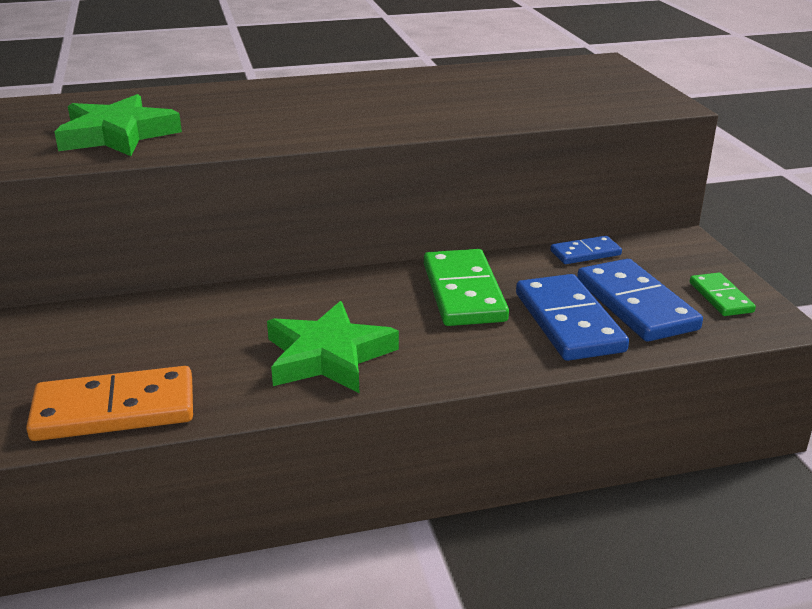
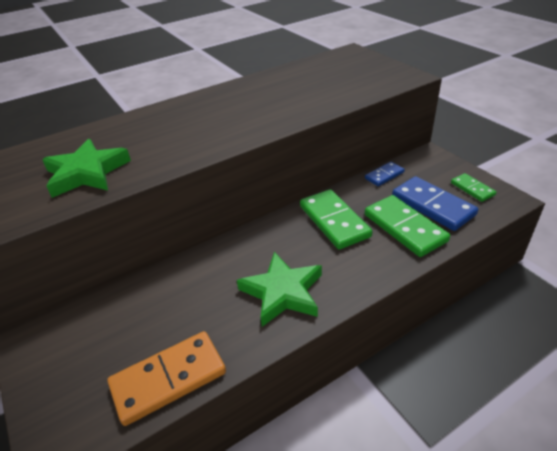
camera: 15 degrees left, 10 degrees up
blue domino [516,274,629,361] -> green domino [365,195,450,257]

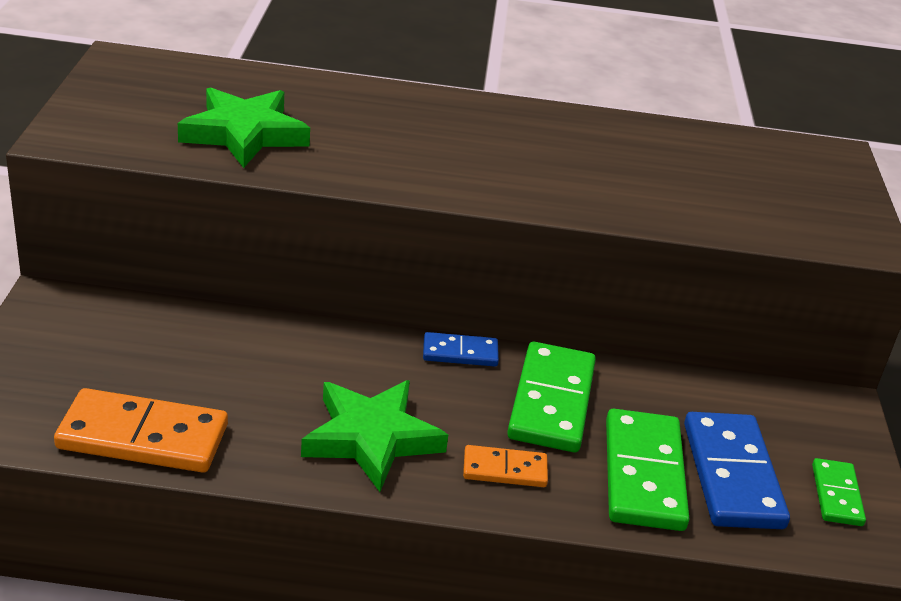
camera: 30 degrees right, 5 degrees down
blue domino [365,162,405,186] -> blue domino moved to [423,332,499,367]
none -> orange domino [463,445,548,487]

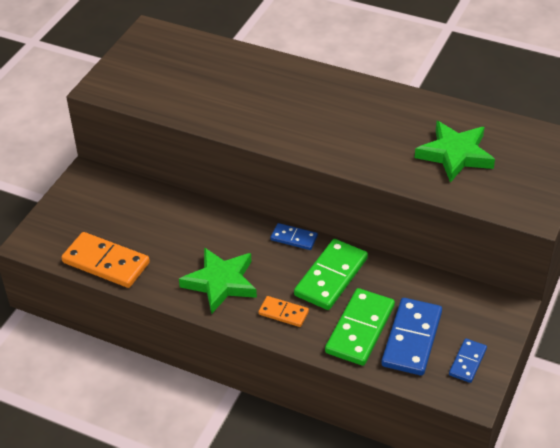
camera: 25 degrees right, 10 degrees up
green star [178,87,310,168] -> green star moved to [415,121,495,183]
green domino [812,458,866,526] -> blue domino [449,338,487,383]

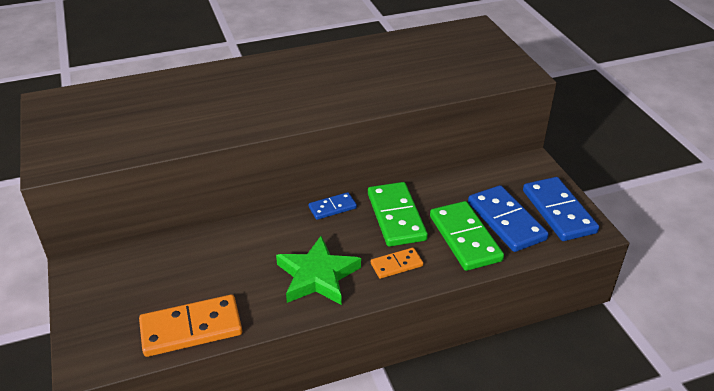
camera: 45 degrees left, 5 degrees down
green star [415,121,495,183] -> none
blue domino [449,338,487,383] -> blue domino [523,177,599,241], size x1.83

